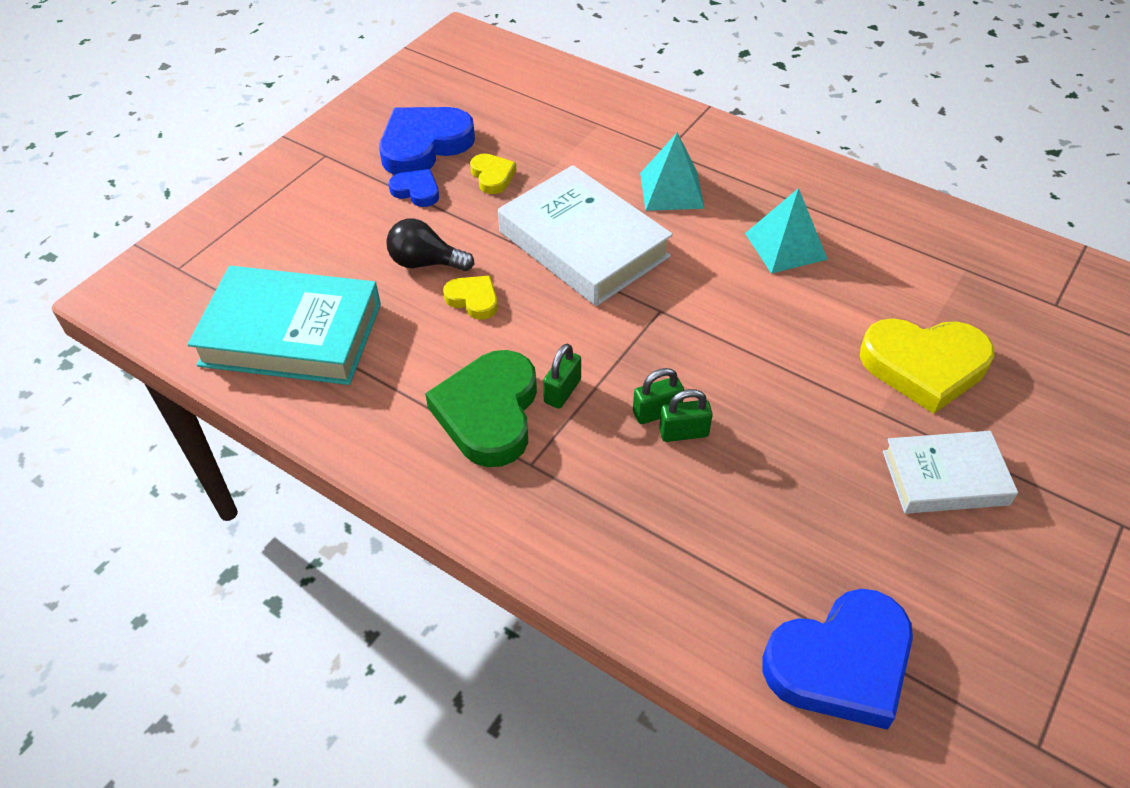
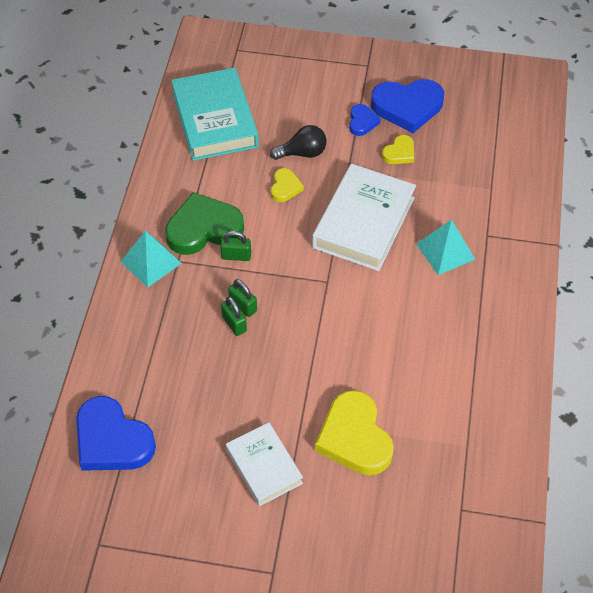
camera: 65 degrees right, 5 degrees up
blue heart [379,107,475,175] -> blue heart turned 150 degrees clockwise [371,79,444,133]
black light bulb [386,219,475,271] -> black light bulb turned 90 degrees clockwise [270,125,327,160]
turquoise pyramid [745,188,828,274] -> turquoise pyramid moved to [121,231,182,288]

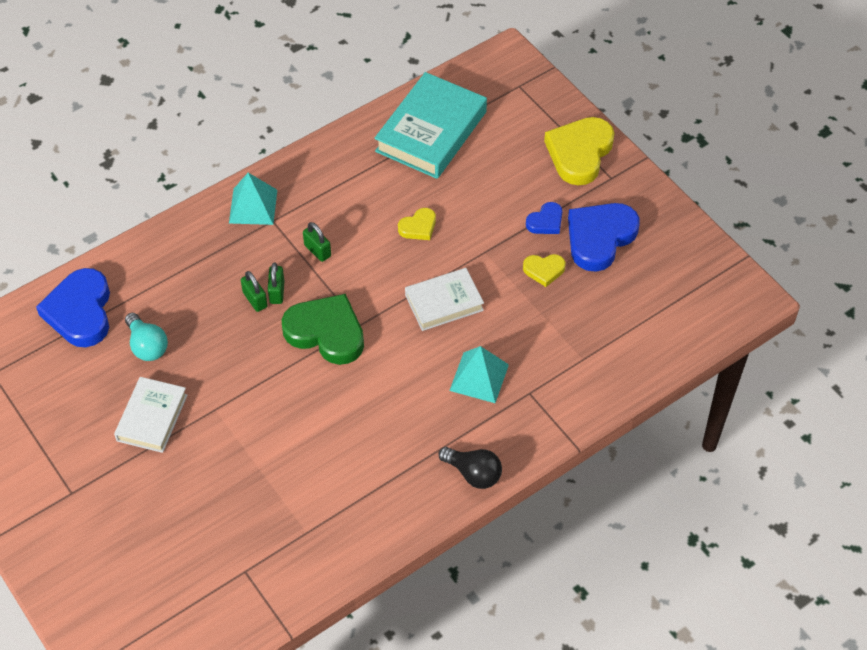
camera: 45 degrees right, 0 degrees up
green heart [165,192,244,255] -> green heart moved to [282,294,364,365]
green padlock [221,297,247,336] -> green padlock turned 45 degrees counterclockwise [241,271,268,312]
black light bulb [270,125,327,160] -> black light bulb moved to [438,447,502,489]
white book [312,164,416,271] -> white book [405,268,484,331], size x0.61
yellow heart [315,390,394,475] -> yellow heart moved to [544,117,614,185]
blue heart [371,79,444,133] -> blue heart turned 90 degrees clockwise [568,203,640,272]
none -> turquoise light bulb [125,313,168,361]

